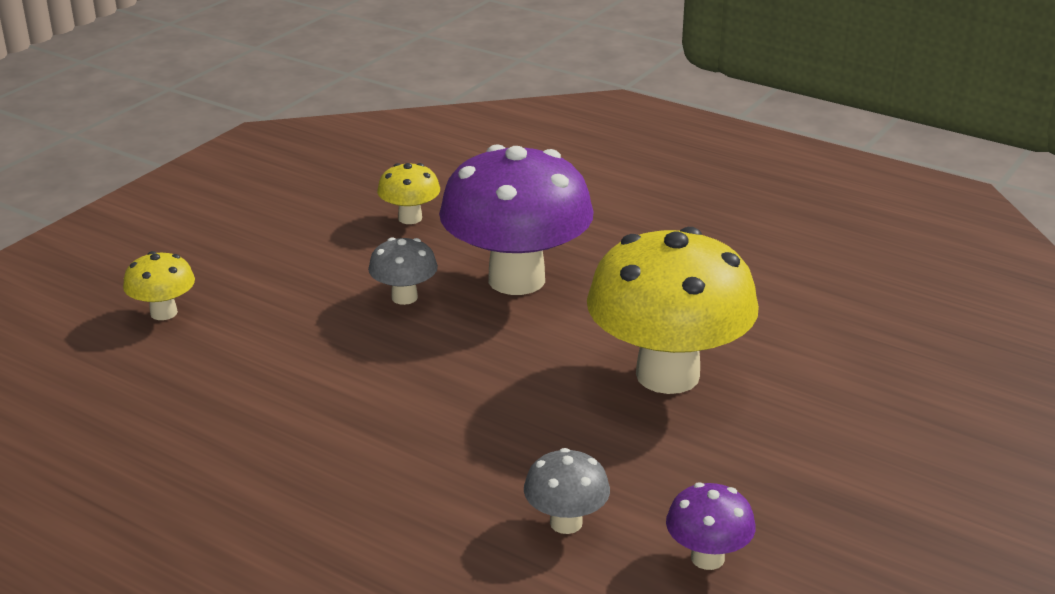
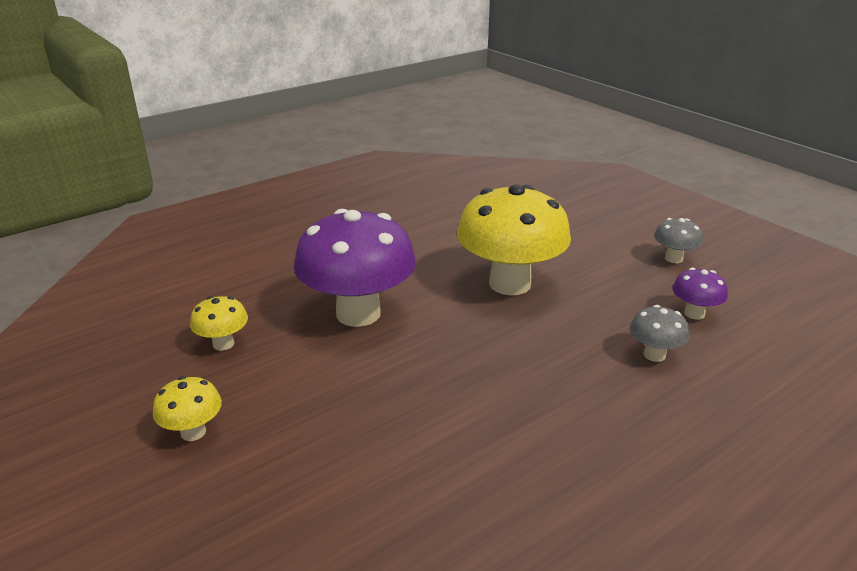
camera: 70 degrees left, 0 degrees up
yellow mushroom [123,251,195,320] -> yellow mushroom moved to [153,376,222,441]
grey mushroom [368,237,438,305] -> grey mushroom moved to [654,218,703,263]

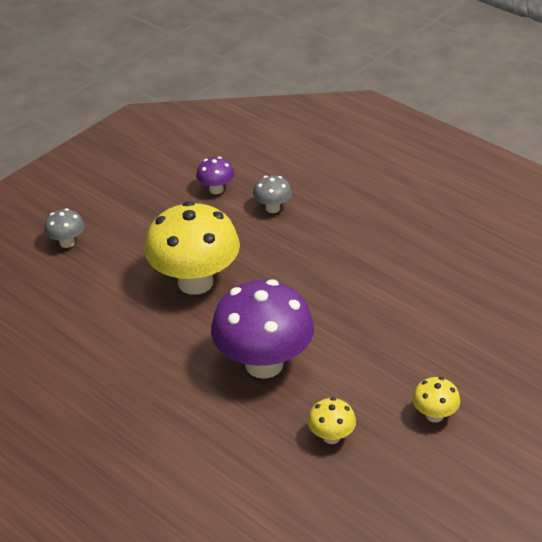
camera: 100 degrees left, 10 degrees up
grey mushroom [654,218,703,263] -> grey mushroom moved to [44,208,84,248]

